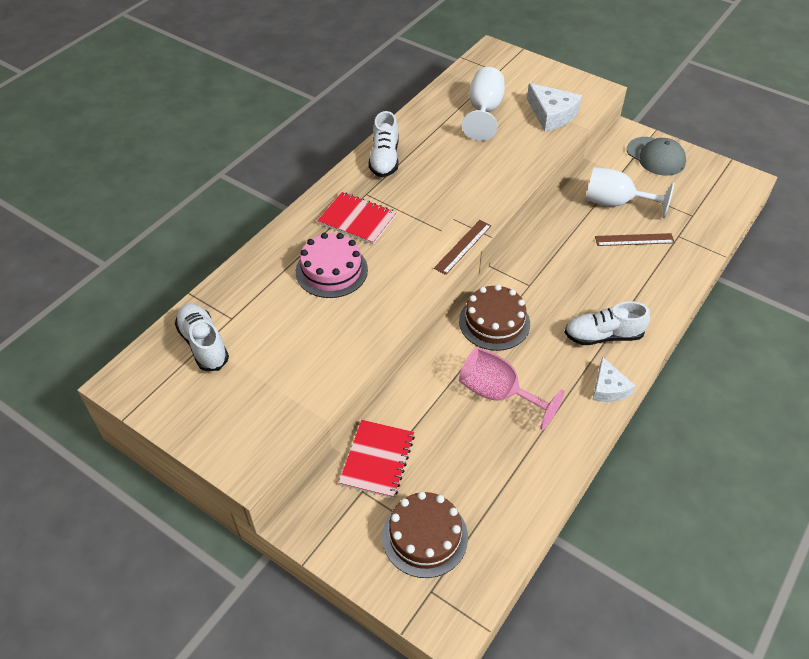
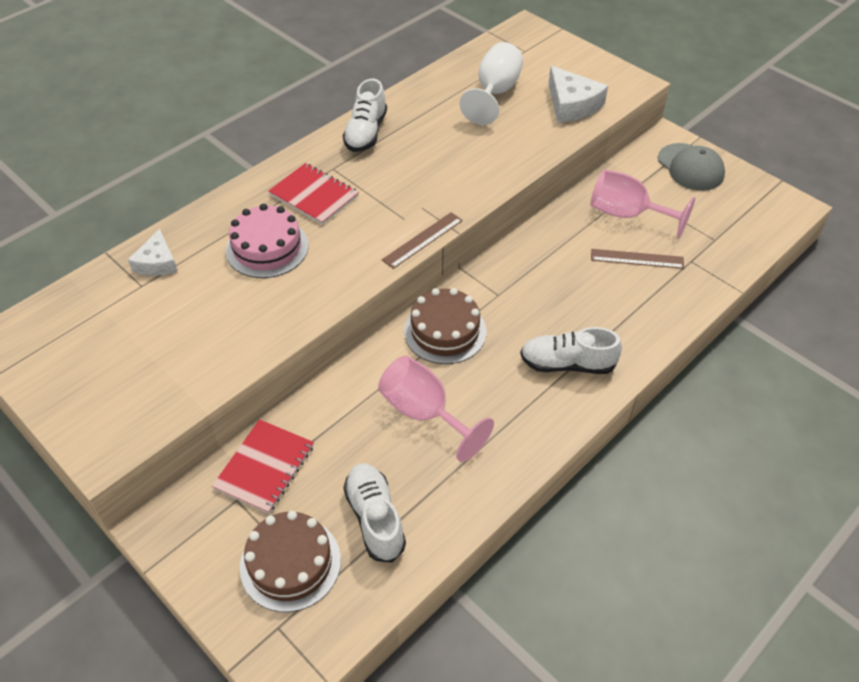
camera: 10 degrees right, 0 degrees up
white shoe [175,304,229,371] -> white shoe moved to [343,463,406,563]
white goblet [586,167,674,218] -> pink goblet [590,169,695,239]
white cheese [593,357,635,402] -> white cheese moved to [128,229,178,276]

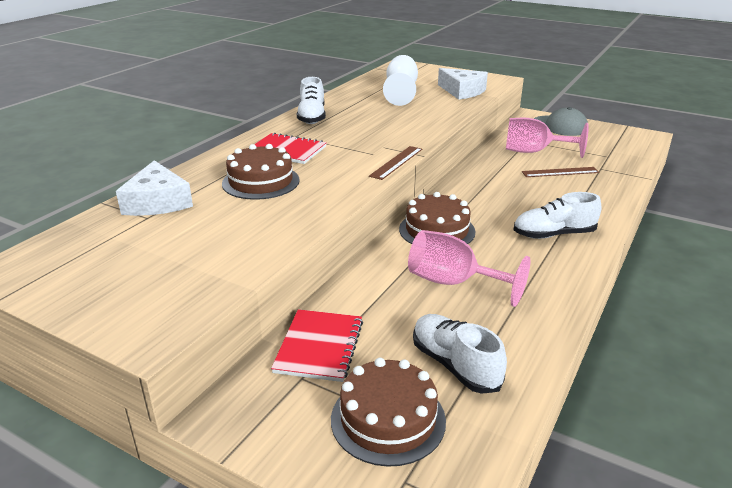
camera: 15 degrees left, 20 degrees down
white cheese [128,229,178,276] -> white cheese [116,160,193,216], size x1.53
pink cake [226,204,309,278] -> brown cake [222,144,300,200]

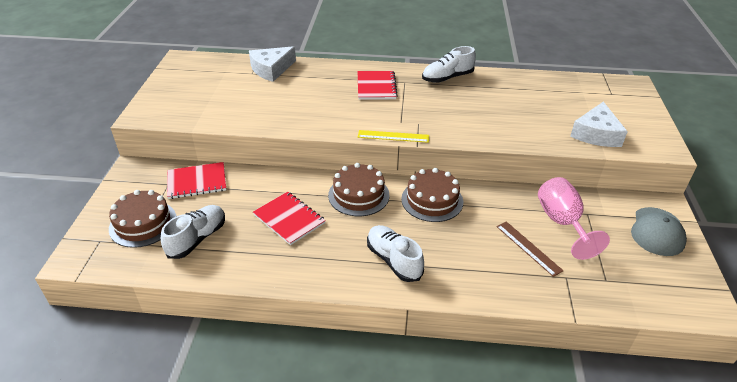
camera: 65 degrees right, 10 degrees up
brown cake [222,144,300,200] -> brown cake moved to [401,168,463,222]
brown ruler [369,146,422,180] -> yellow ruler [358,130,429,143]
white goblet [383,55,418,106] -> none
pink goblet [408,230,530,307] -> red notebook [253,192,326,245]

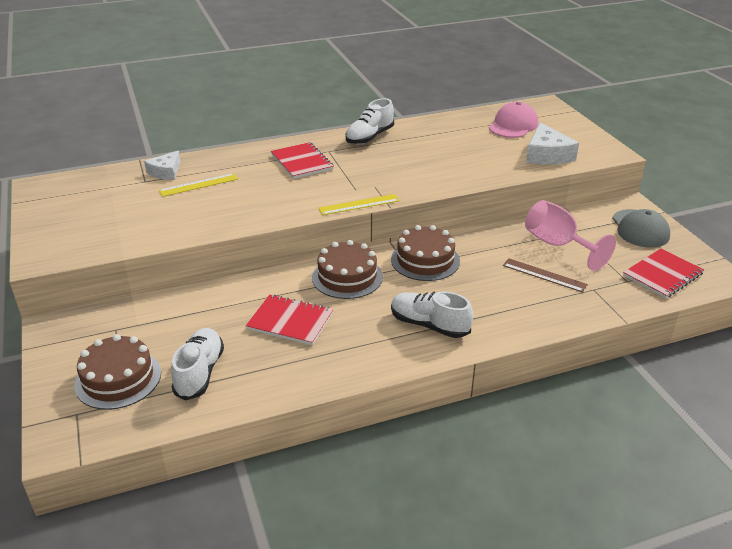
camera: 25 degrees left, 5 degrees down
red notebook [167,162,226,199] -> red notebook moved to [623,248,704,299]
white cheese [249,46,296,82] -> white cheese [144,151,181,180], size x0.66
none -> yellow ruler [159,173,238,197]
none -> pink cap [489,102,538,138]

